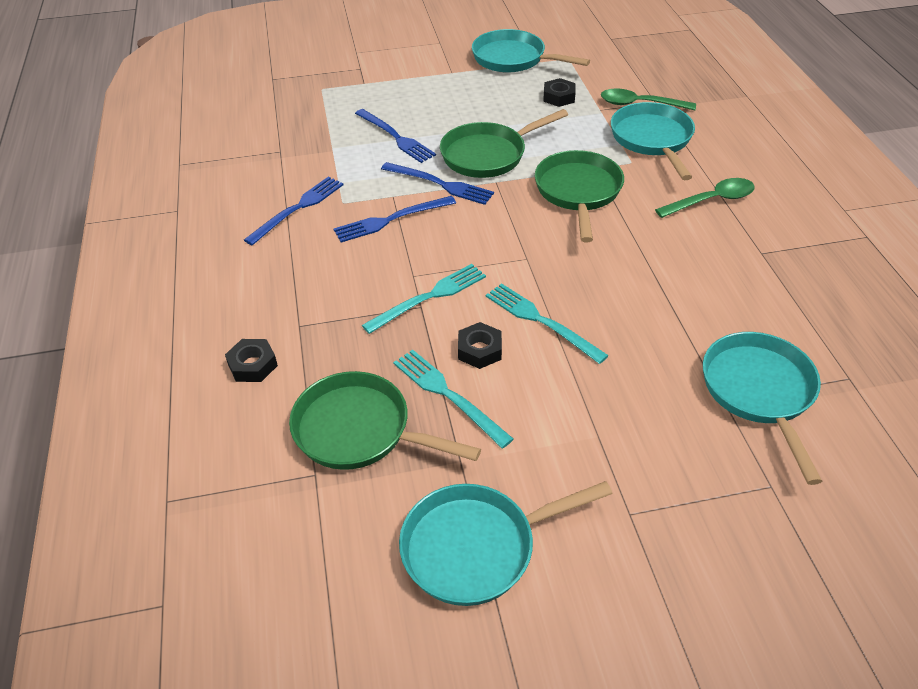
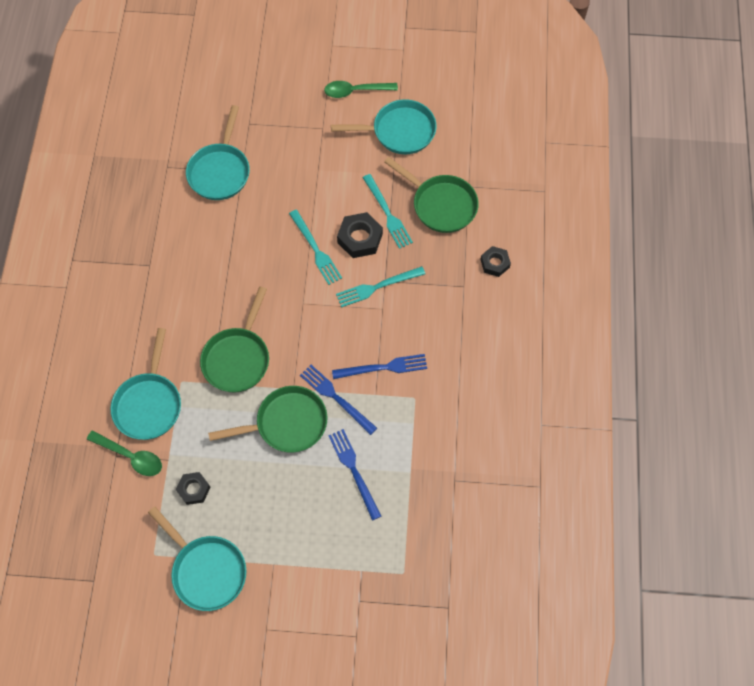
camera: 165 degrees left, 20 degrees up
blue fork [244,176,344,245] -> none
black nut [458,322,502,369] -> black nut [337,212,383,258], size x1.54
green spoon [655,178,755,218] -> green spoon moved to [324,81,398,98]

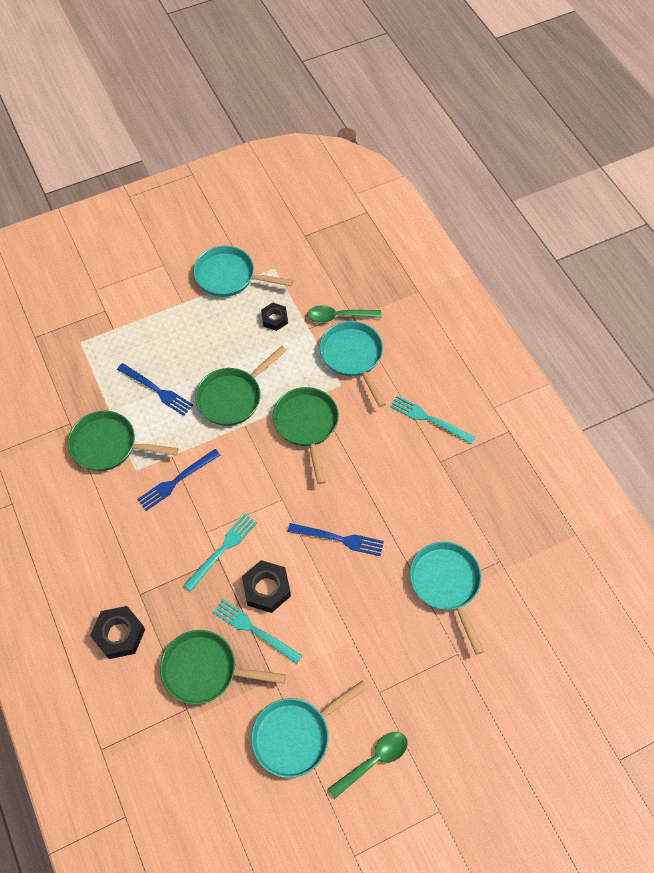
camera: 150 degrees right, 5 degrees down
turquoise fork [289,210,342,285] -> turquoise fork moved to [390,395,475,444]
blue fork [300,365,377,435] -> blue fork moved to [288,523,384,556]
black nut [481,246,511,277] -> black nut [90,606,145,659], size x1.54
none -> green pan [68,411,178,471]

